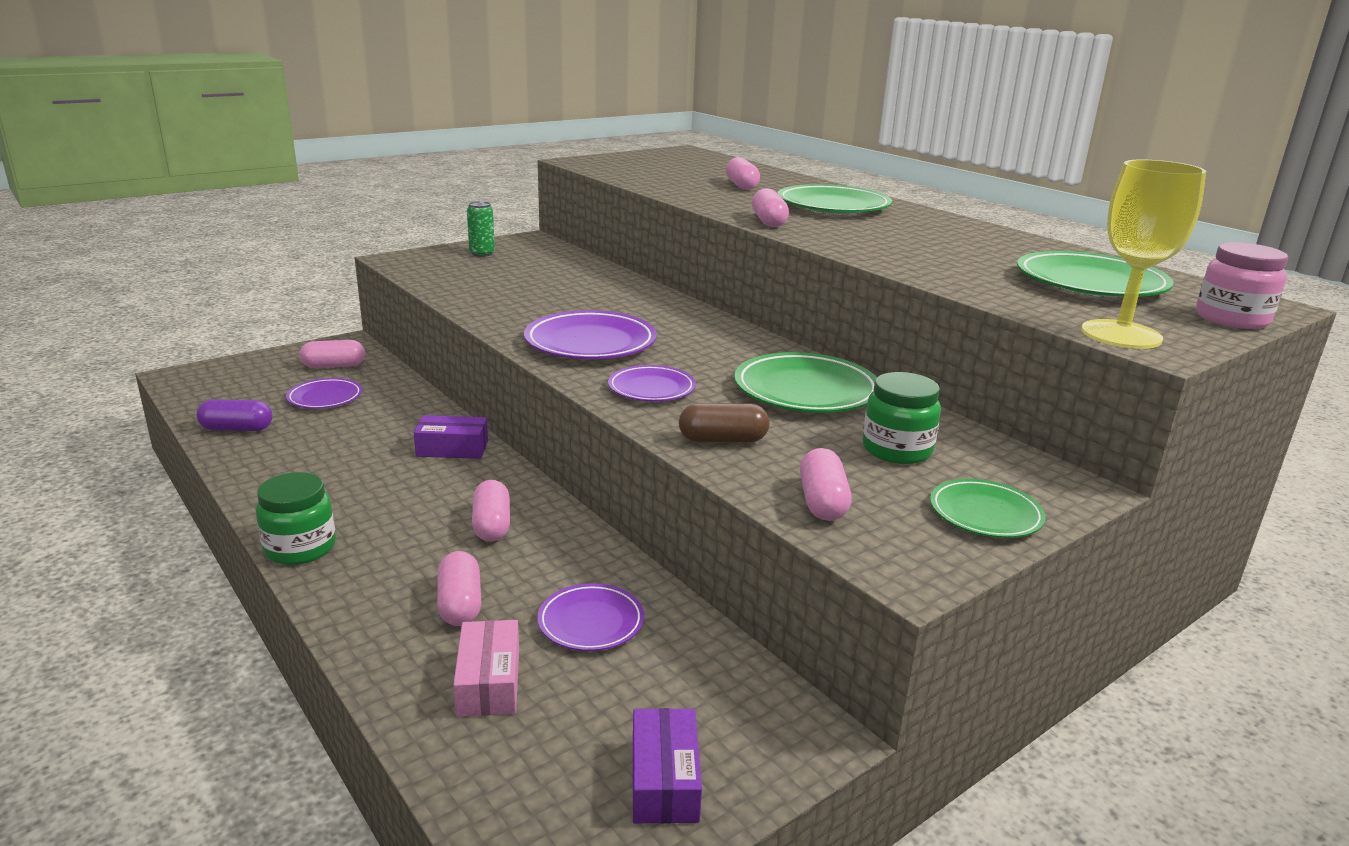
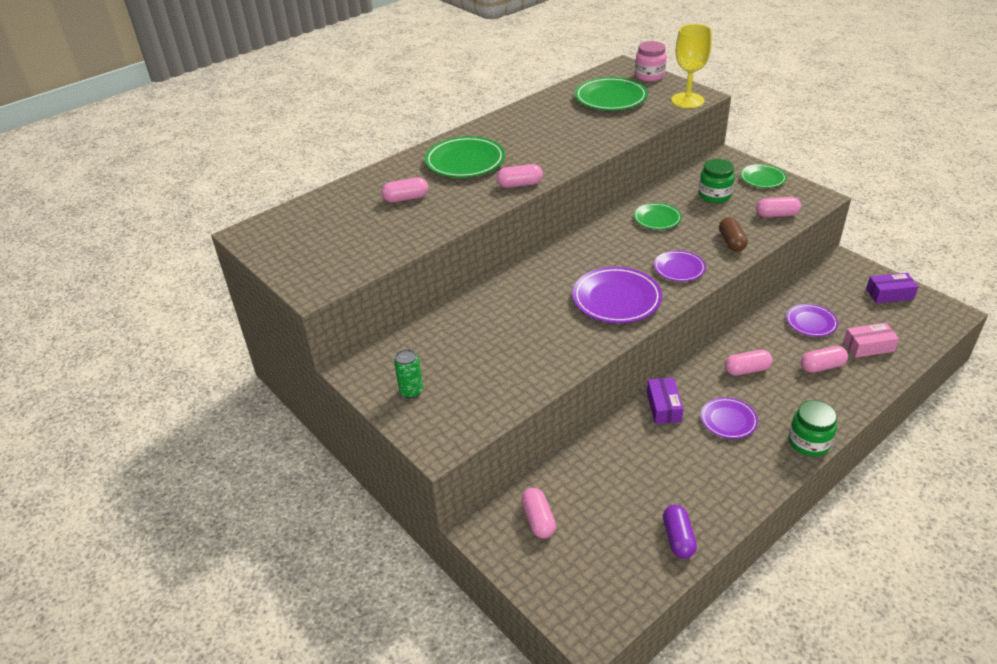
camera: 90 degrees left, 15 degrees up
purple plate [286,378,362,409] -> purple plate moved to [701,397,758,439]
green plate [734,352,877,413] -> green plate [634,203,682,230], size x0.60

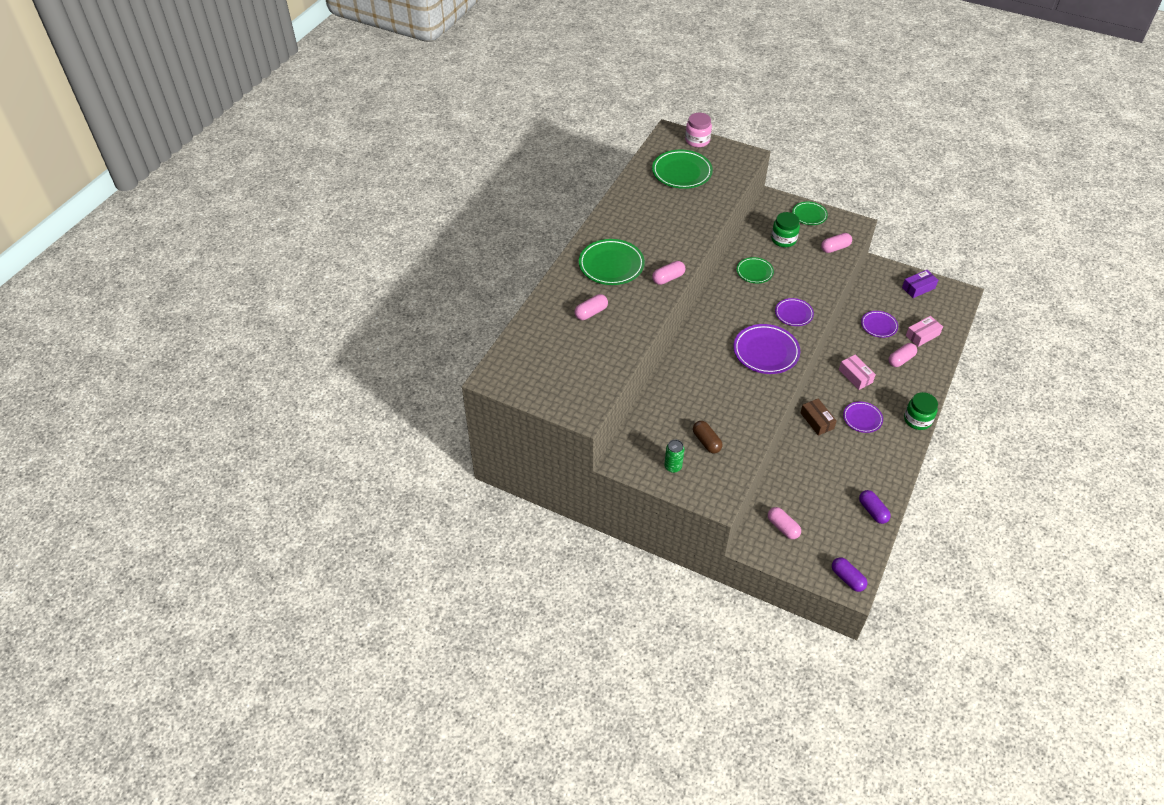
camera: 25 degrees left, 10 degrees up
purple box [647,378,684,424] -> brown box [800,398,837,436]
yellow goblet [671,24,712,108] -> none
brown capsule [719,217,748,252] -> brown capsule moved to [693,421,723,453]
pink capsule [725,350,773,376] -> pink box [839,355,876,390]
none -> purple capsule [832,557,867,592]

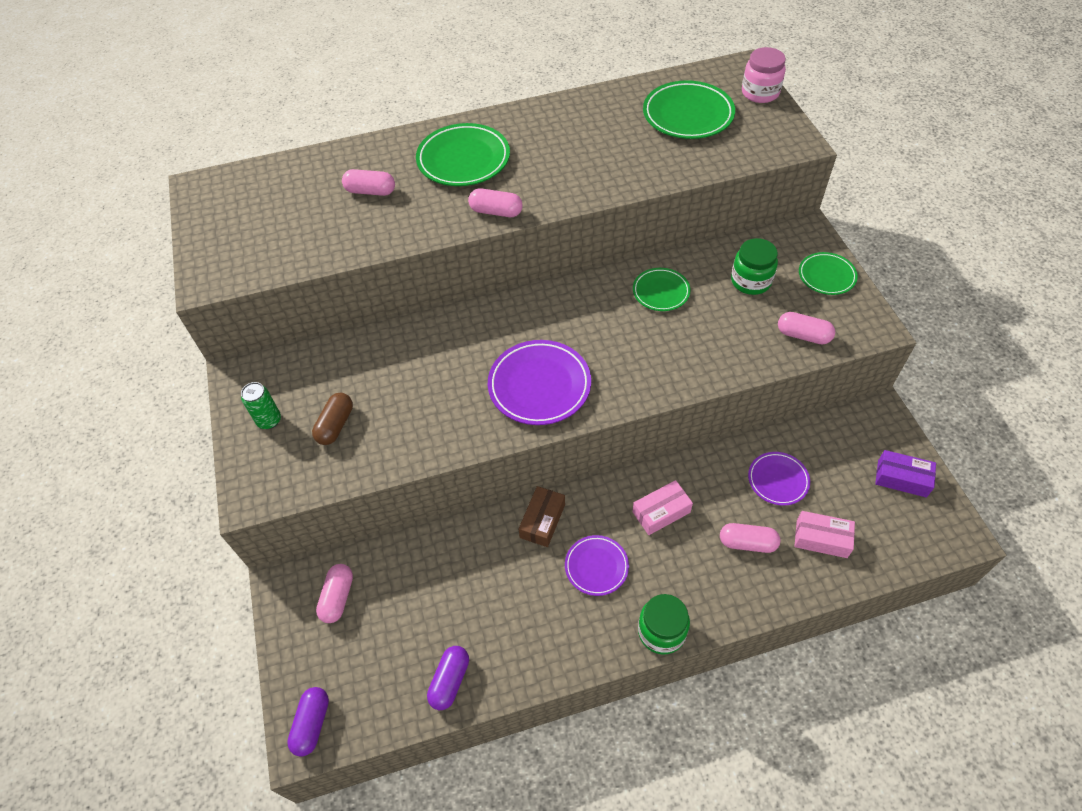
camera: 50 degrees right, 5 degrees up
purple plate [775,298,814,326] -> none
pink box [839,355,876,390] -> pink box turned 45 degrees clockwise [632,480,693,535]

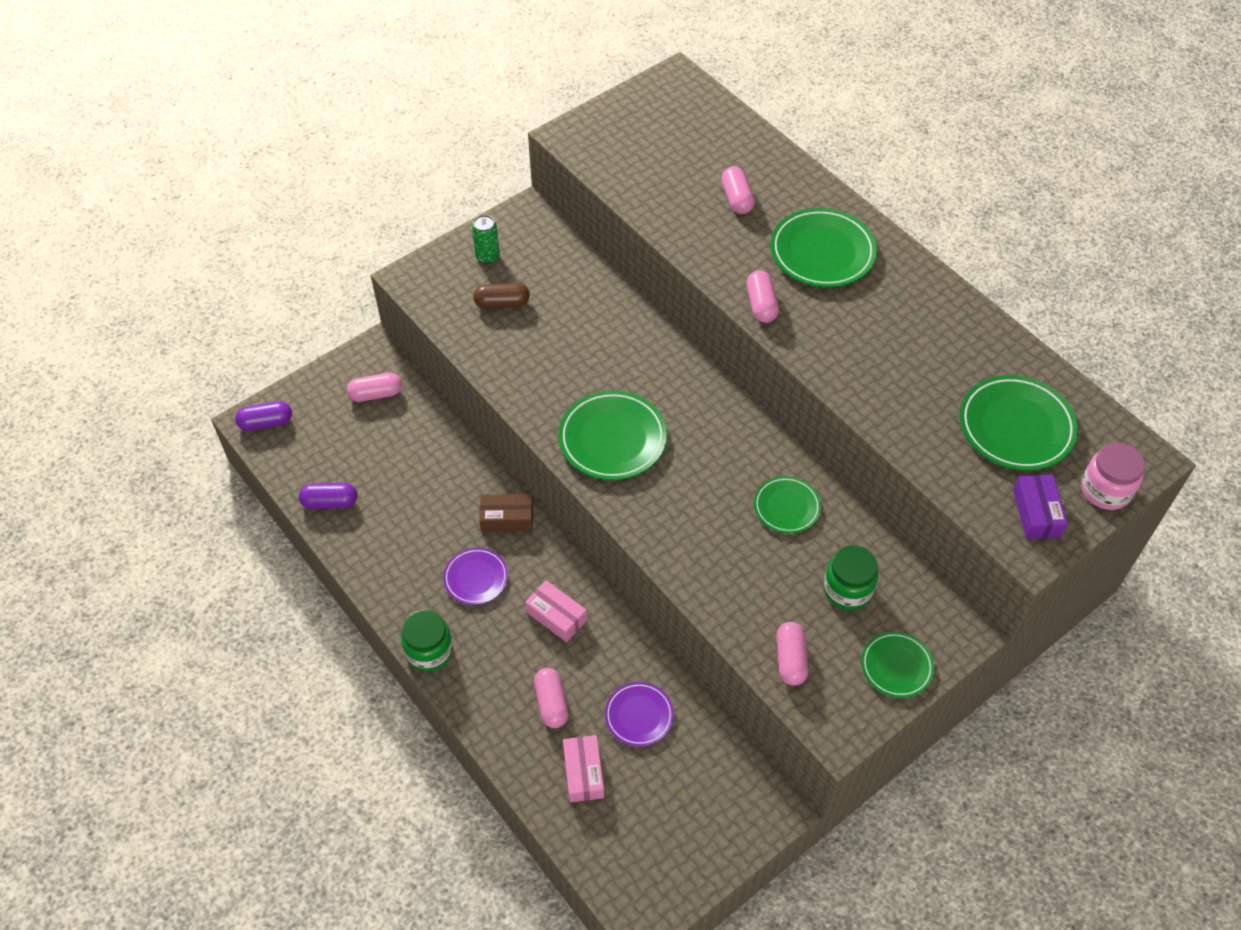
camera: 65 degrees right, 0 degrees up
purple plate [488,340,591,425] -> green plate [558,390,667,480]
purple box [875,450,936,498] -> purple box moved to [1013,475,1068,539]

